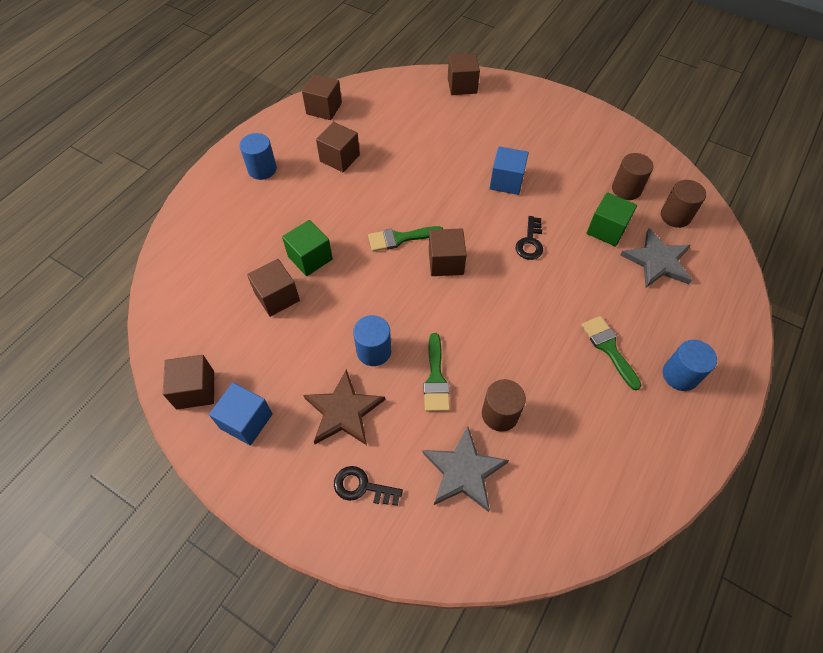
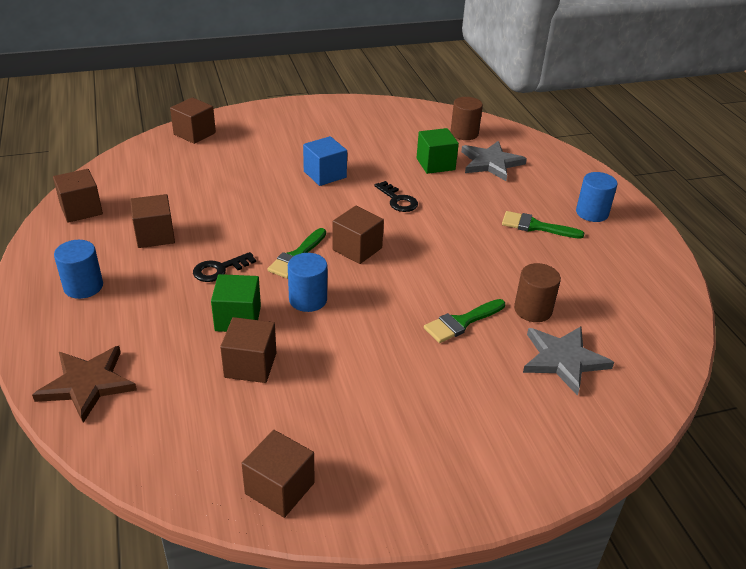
camera: 50 degrees left, 20 degrees down
blue cube [209,383,273,446] -> none
brown star [303,369,385,445] -> brown star moved to [32,346,137,423]
black key [334,466,403,506] -> black key moved to [193,252,256,282]
blue cylinder [353,315,391,366] -> blue cylinder moved to [288,253,327,312]
green brush [424,333,450,411] -> green brush turned 105 degrees clockwise [424,299,505,343]
brown cylinder [612,153,654,200] -> none

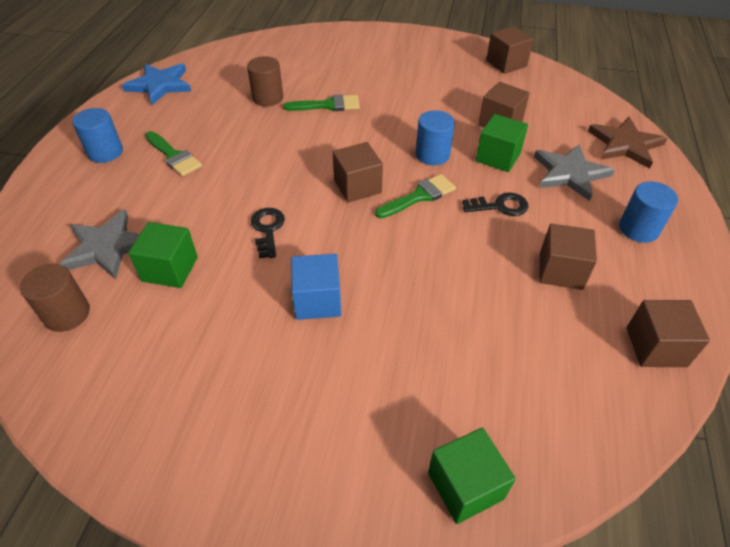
camera: 150 degrees left, 10 degrees up
brown cube [170,97,216,144] -> green cube [428,427,516,524]
grey star [523,326,614,396] -> grey star moved to [534,144,615,201]
none -> blue star [122,64,191,105]

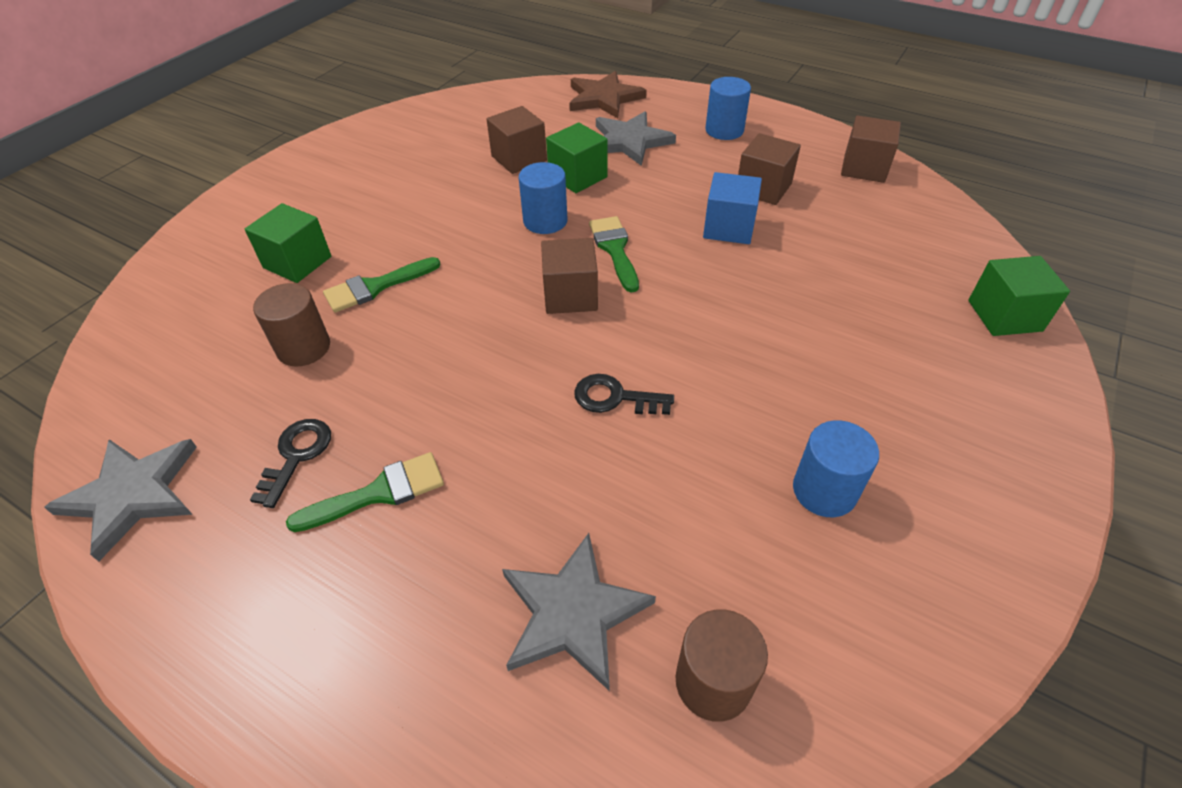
camera: 70 degrees left, 0 degrees up
blue cylinder [72,108,123,163] -> blue cylinder moved to [793,420,879,517]
blue star [122,64,191,105] -> grey star [44,439,197,562]
green cube [128,222,198,288] -> green cube moved to [245,203,331,283]
green brush [283,94,360,111] -> green brush turned 135 degrees counterclockwise [323,257,441,313]
blue cube [291,254,341,320] -> blue cube moved to [703,172,762,244]
black key [462,192,529,216] -> black key moved to [250,419,331,508]
brown cube [486,26,533,74] -> none

